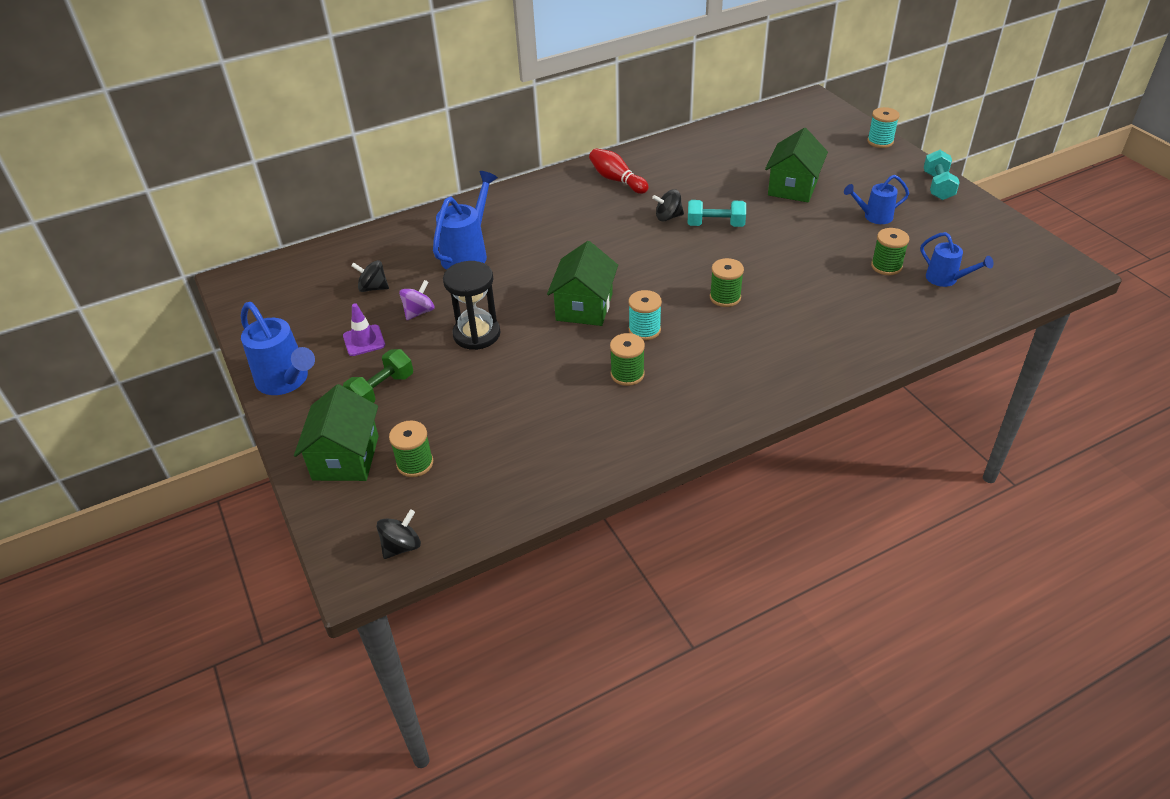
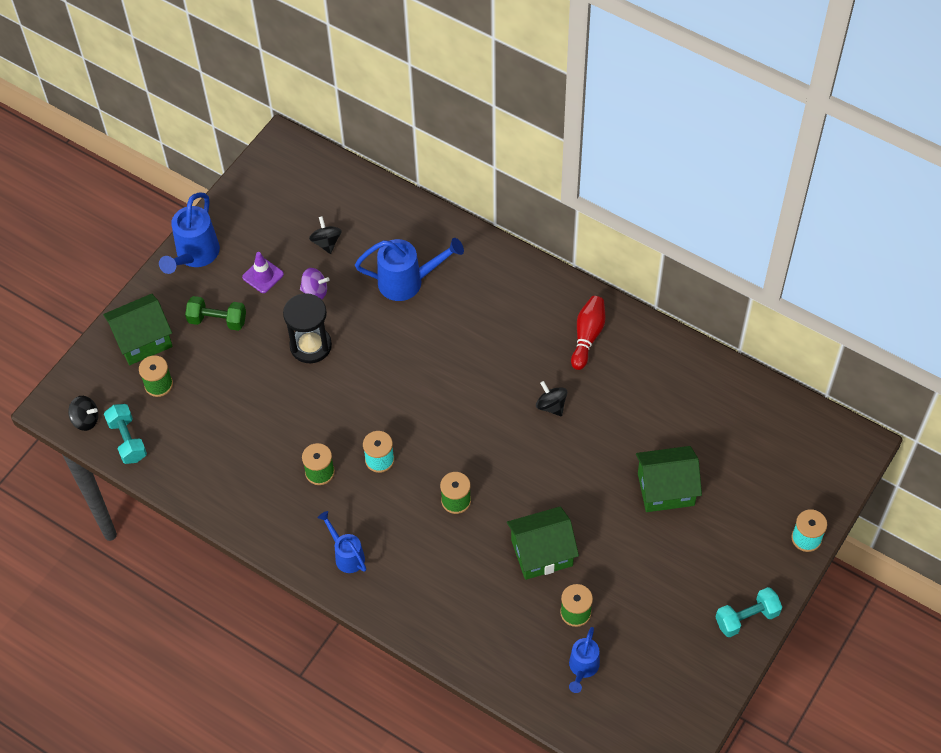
camera: 60 degrees right, 15 degrees up
green house [547,241,618,326] -> green house moved to [507,506,579,580]
turquoise dumbbell [688,200,746,227] -> turquoise dumbbell moved to [104,404,147,464]
blue watering can [844,175,909,224] -> blue watering can moved to [318,511,366,573]

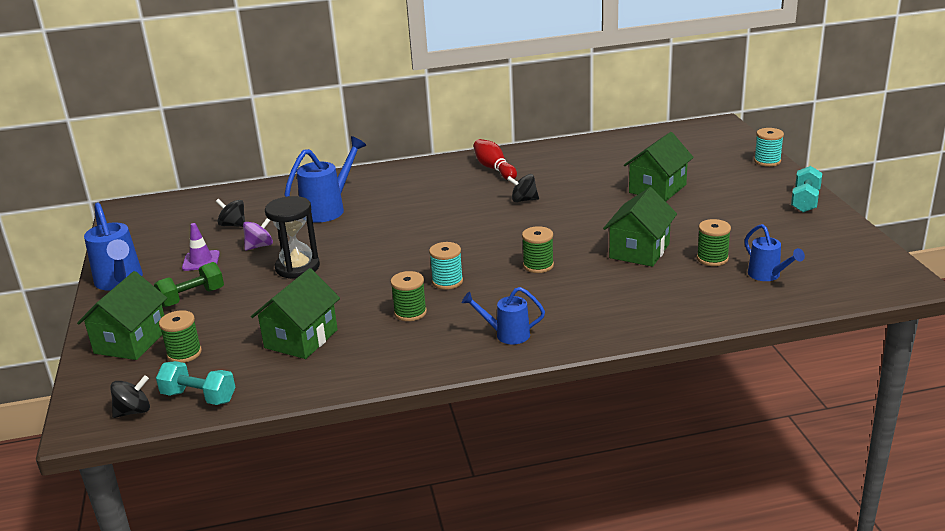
camera: 45 degrees left, 30 degrees down
none -> green house [251,268,340,359]

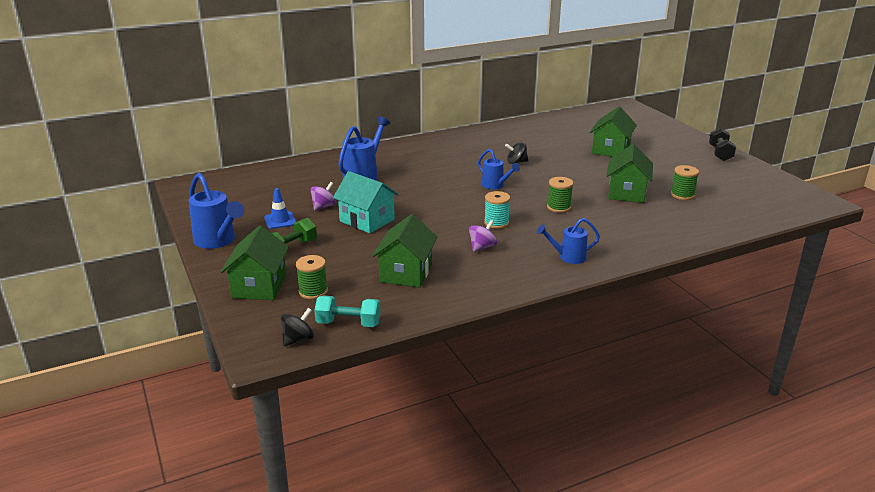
camera: 15 degrees left, 0 degrees up
purple traffic cone [182,223,220,271] -> blue traffic cone [264,188,296,229]
black spinning top [216,199,245,227] -> none
black hourglass [265,196,320,279] -> turquoise house [333,171,399,233]
green spool [391,271,427,321] -> purple spinning top [469,220,497,252]
red bowling pin [473,139,517,180] -> none
blue watering can [744,224,805,281] -> blue watering can moved to [478,149,520,189]
turquoise spool [754,128,784,167] -> none
turquoise dumbbell [791,166,822,212] -> black dumbbell [709,128,736,161]

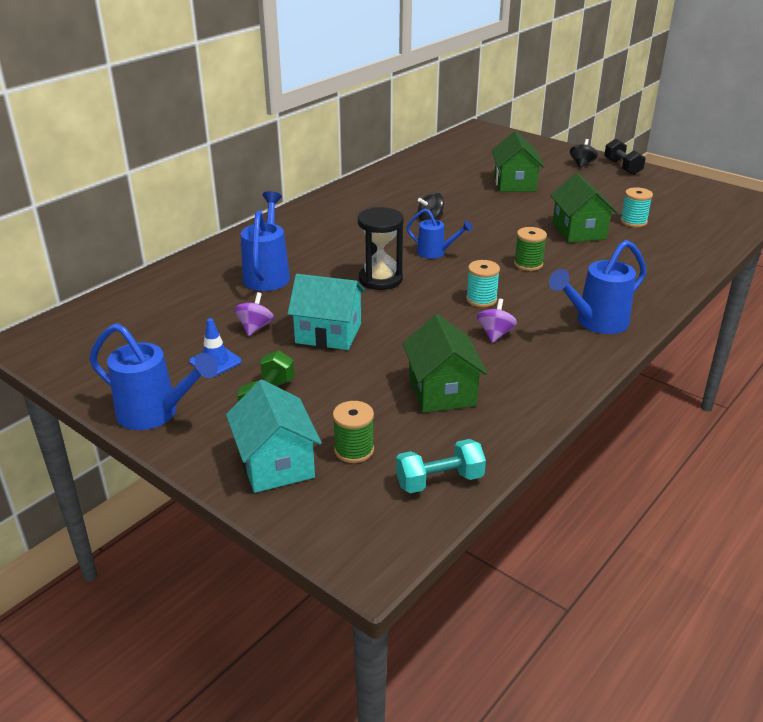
camera: 25 degrees left, 5 degrees up
green house [221,226,289,300] -> turquoise house [226,380,322,493]
black spinning top [281,308,314,346] -> black spinning top moved to [570,139,598,168]
blue watering can [537,218,600,264] -> blue watering can [549,240,647,334], size x1.62
green spool [671,165,699,200] -> turquoise spool [620,187,653,227]
none -> black hourglass [358,207,404,290]

